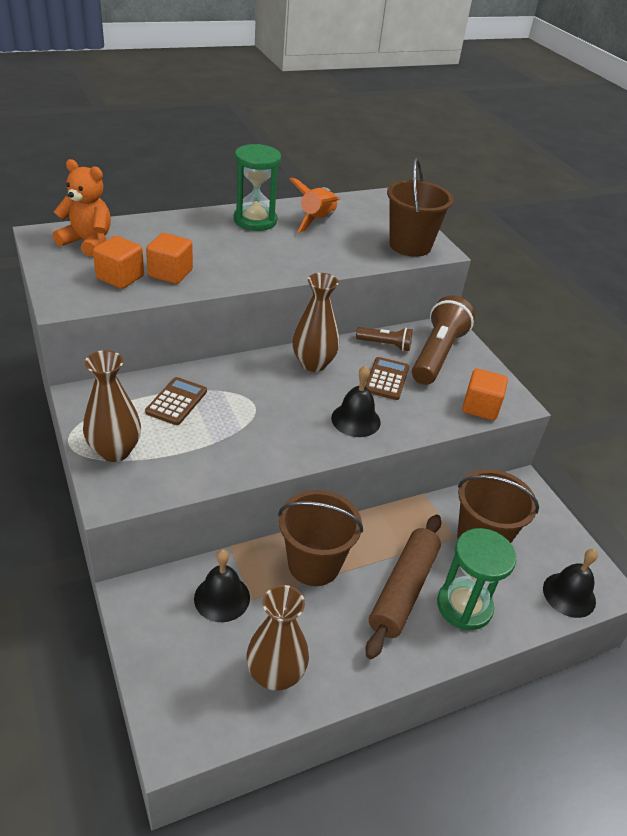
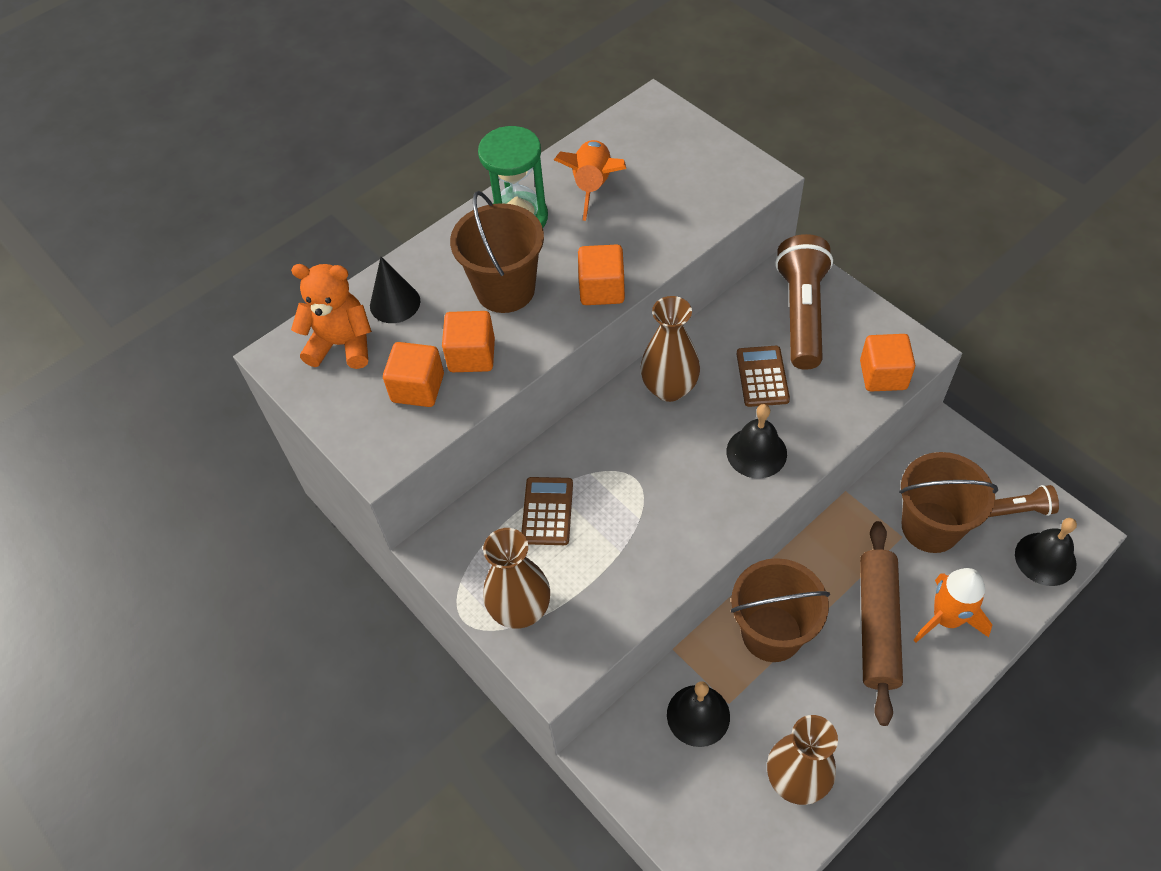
camera: 10 degrees left, 15 degrees up
brown flashlight [356,327,413,351] -> brown flashlight moved to [989,485,1059,517]
brown bucket [387,158,454,257] -> brown bucket moved to [450,191,544,313]
green hourglass [437,528,516,630] -> orange rocket [914,568,992,642]
none -> black cone [370,257,420,323]
none -> orange cube [578,244,625,305]

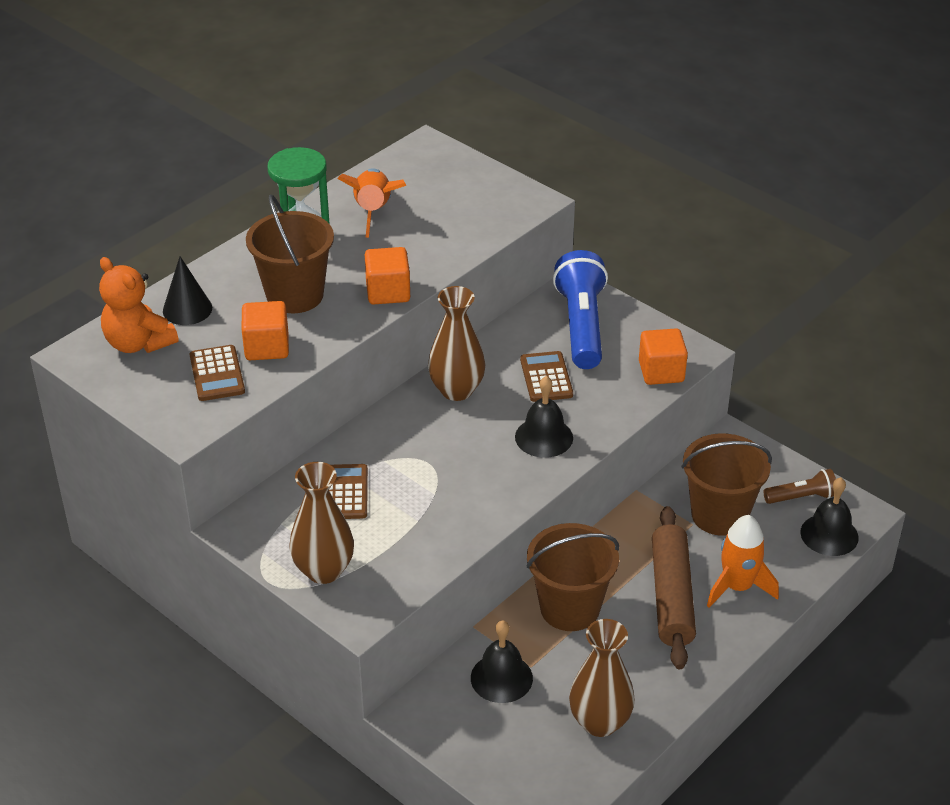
camera: 10 degrees left, 15 degrees down
orange teddy bear [291,264,372,369] -> orange teddy bear turned 135 degrees counterclockwise [99,257,178,353]
orange cube [383,342,444,407] -> brown calculator [190,345,245,401]
brown flashlight [775,234,833,370] -> blue flashlight [553,250,608,369]

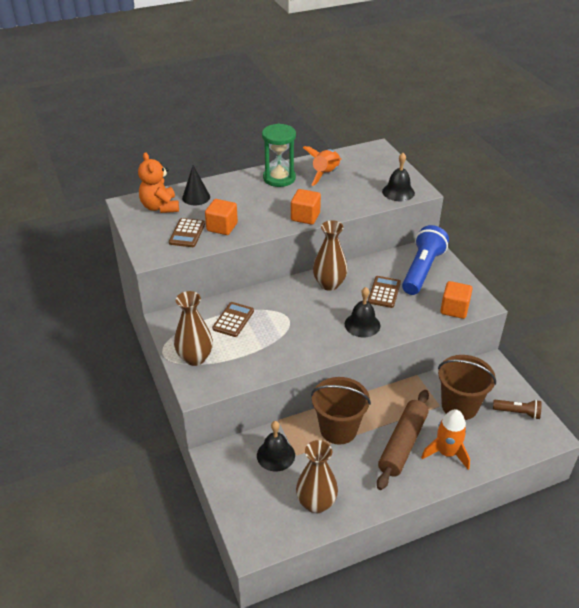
camera: 25 degrees right, 0 degrees up
brown bucket [246,195,334,313] -> none
black bell [800,477,859,556] -> black bell moved to [382,153,415,201]

